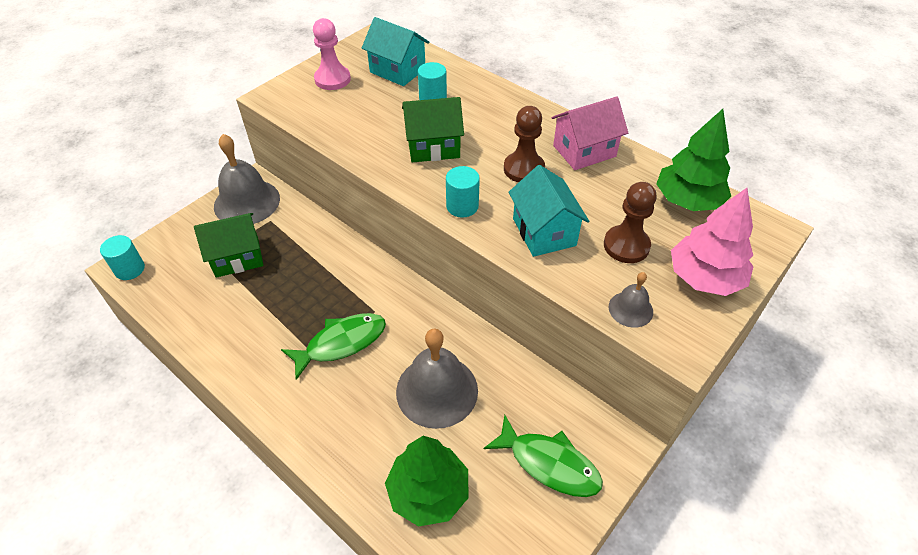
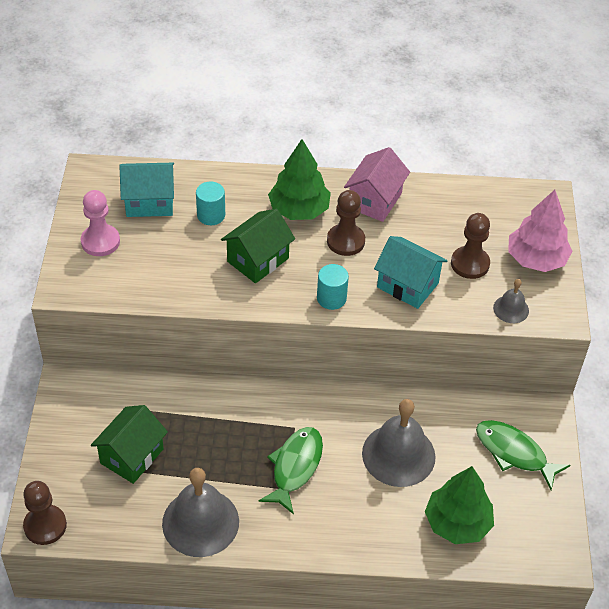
camera: 40 degrees left, 0 degrees up
turquoise cylinder [100,235,145,280] -> brown pawn [23,481,67,545]
grey bell [214,134,280,224] -> grey bell moved to [162,468,239,557]
green fish [484,415,603,497] -> green fish turned 135 degrees counterclockwise [476,420,570,490]
green tree [656,109,731,211] -> green tree moved to [268,139,331,220]

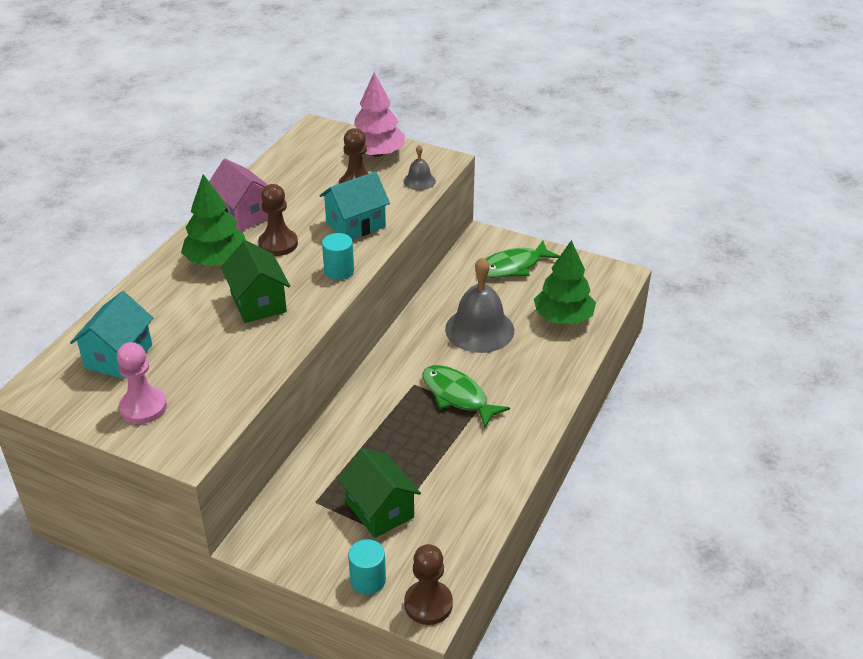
camera: 65 degrees left, 10 degrees down
grey bell [162,468,239,557] -> none
turquoise cylinder [196,181,225,225] -> turquoise cylinder moved to [348,539,386,595]

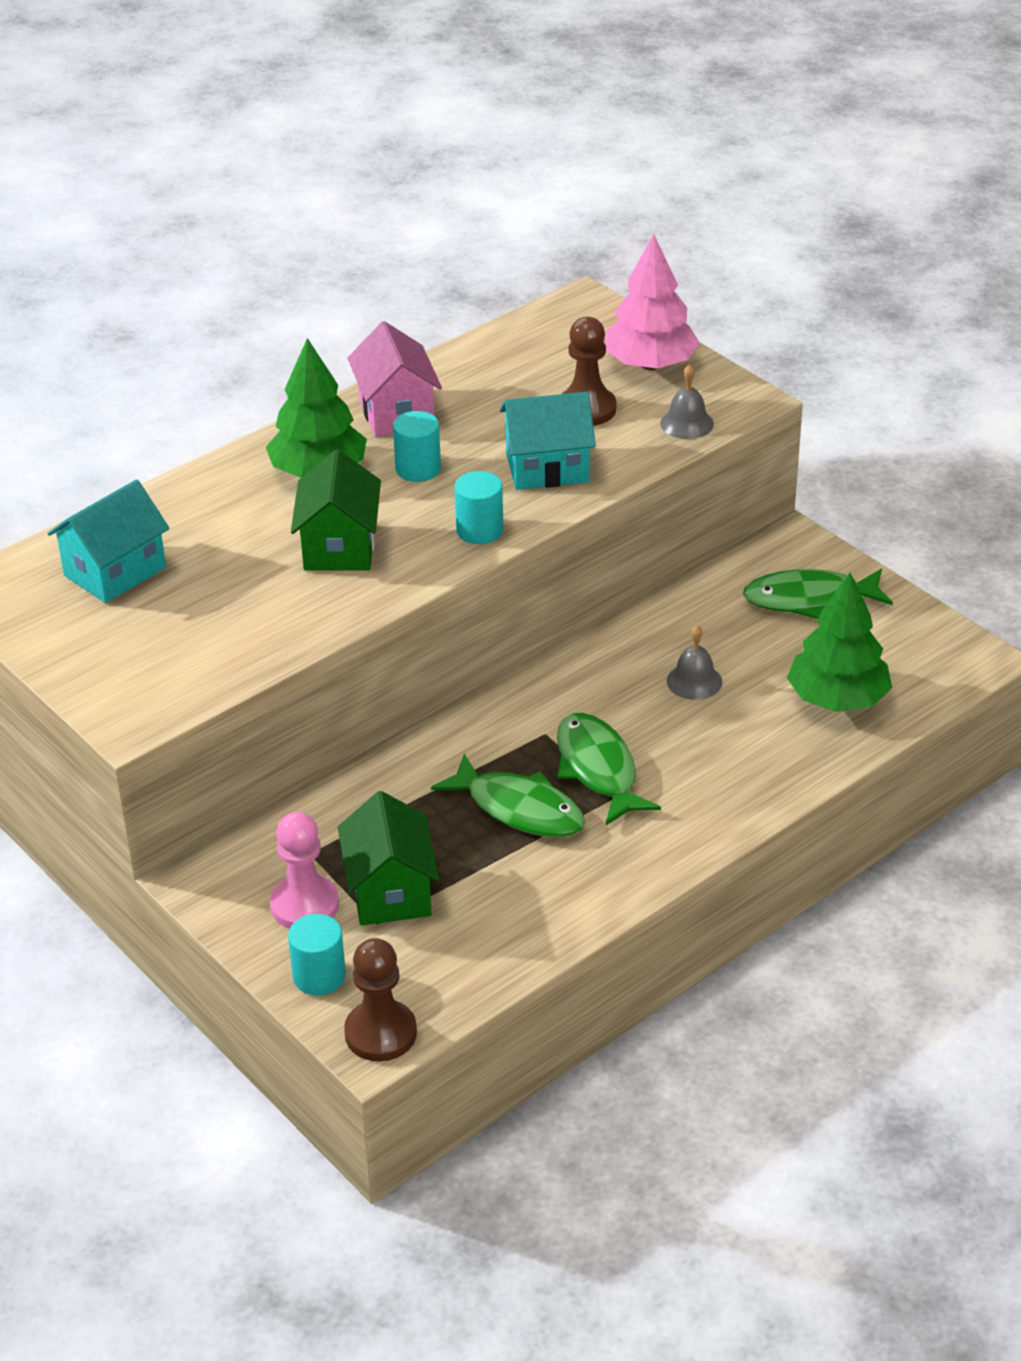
camera: 25 degrees right, 0 degrees up
pink pawn [117,342,167,424] -> pink pawn moved to [270,812,339,929]
brown pawn [258,184,298,256] -> turquoise cylinder [393,411,441,482]
grey bell [445,257,514,353] -> grey bell [667,625,722,700], size x0.49
none -> green fish [431,753,585,837]

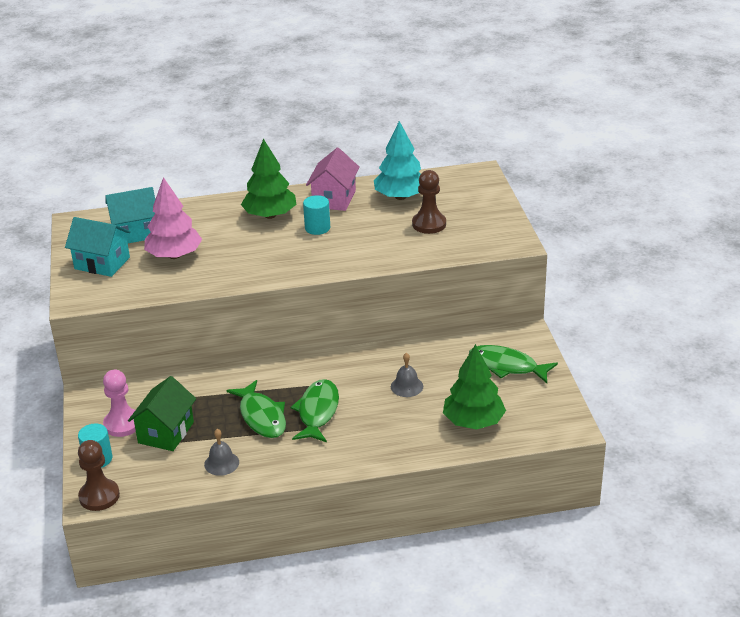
camera: 30 degrees right, 5 degrees down
green house [291,449,381,571] -> none
turquoise cylinder [455,471,503,544] -> none
turquoise house [500,392,596,490] -> turquoise house moved to [65,217,131,277]
pink tree [605,234,700,370] -> pink tree moved to [144,177,202,259]
grey bell [660,365,714,439] -> grey bell moved to [204,429,239,476]
none -> turquoise tree [374,121,421,200]

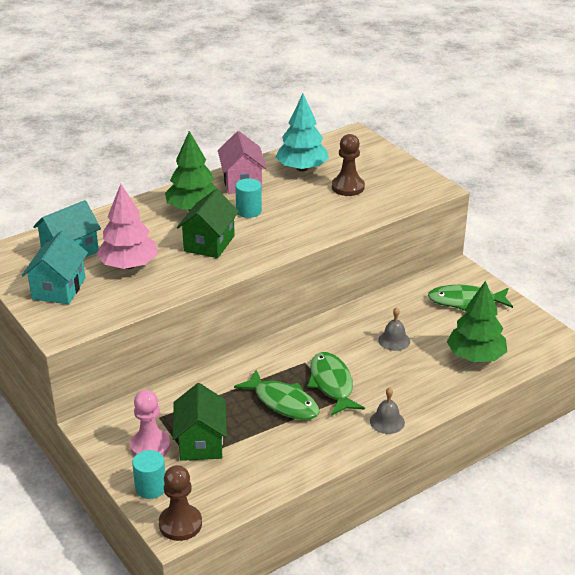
camera: 25 degrees left, 0 degrees up
turquoise house [65,217,131,277] -> turquoise house turned 75 degrees counterclockwise [22,231,88,304]
grey bell [204,429,239,476] -> grey bell moved to [370,387,405,434]
none -> green house [177,189,239,258]

